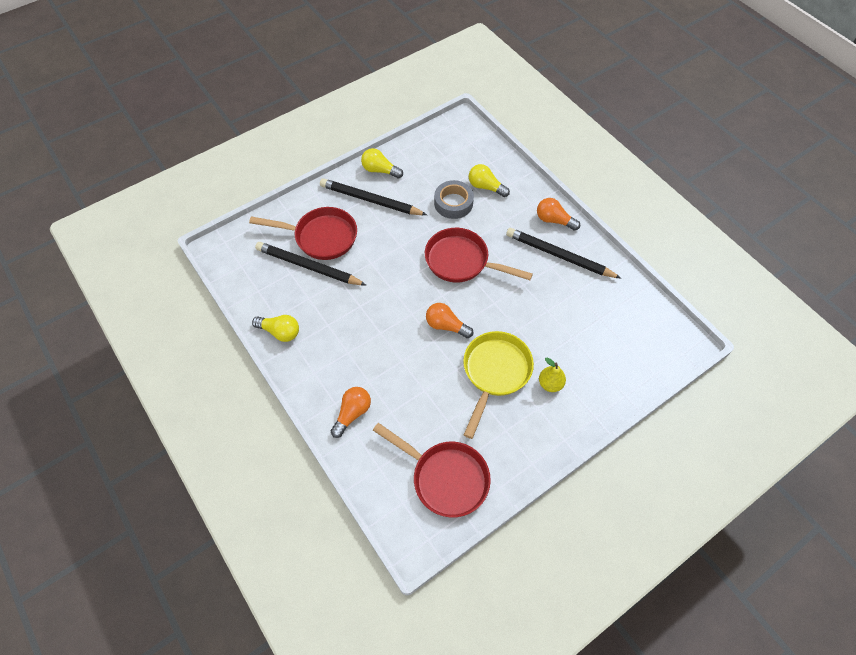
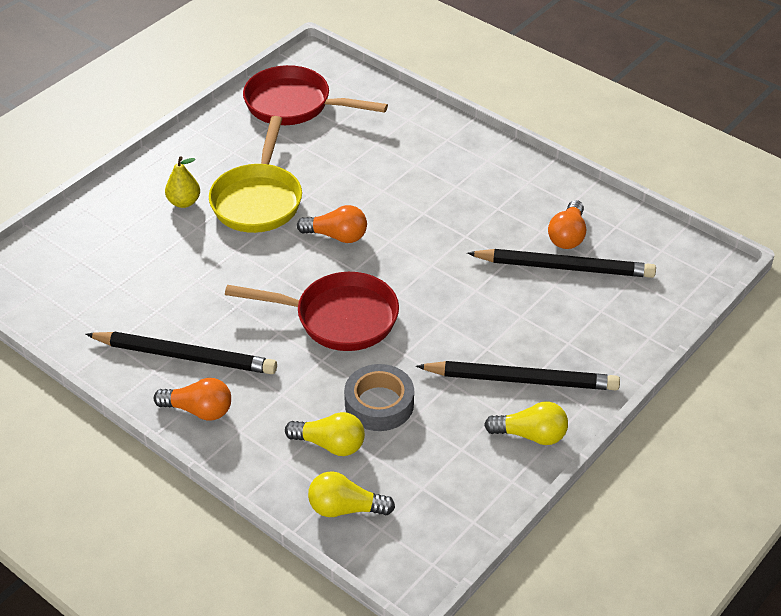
camera: 165 degrees right, 15 degrees down
red pan [249,207,357,260] -> none
yellow light bulb [252,315,299,342] -> yellow light bulb moved to [308,471,395,517]
orange light bulb [331,387,371,438] -> orange light bulb moved to [548,200,586,249]

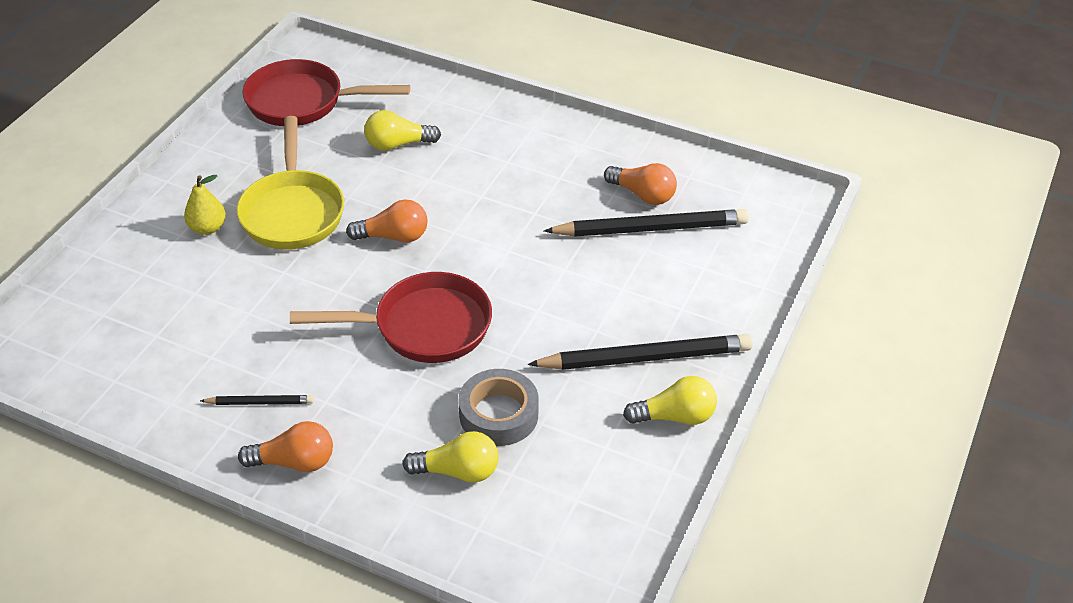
camera: 15 degrees left, 0 degrees up
black pencil [85,332,277,374] -> black pencil [200,395,314,405], size x0.48
yellow light bulb [308,471,395,517] -> yellow light bulb moved to [364,110,441,151]
orange light bulb [548,200,586,249] -> orange light bulb turned 60 degrees counterclockwise [604,163,677,205]

